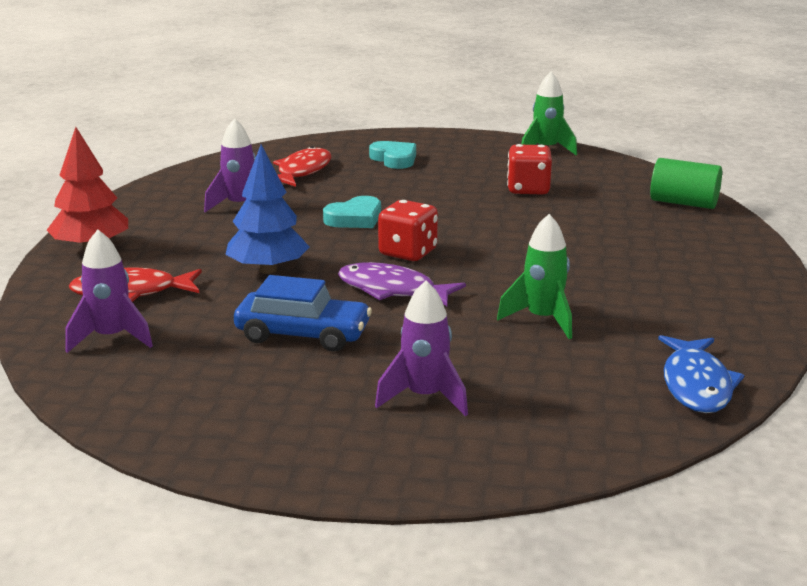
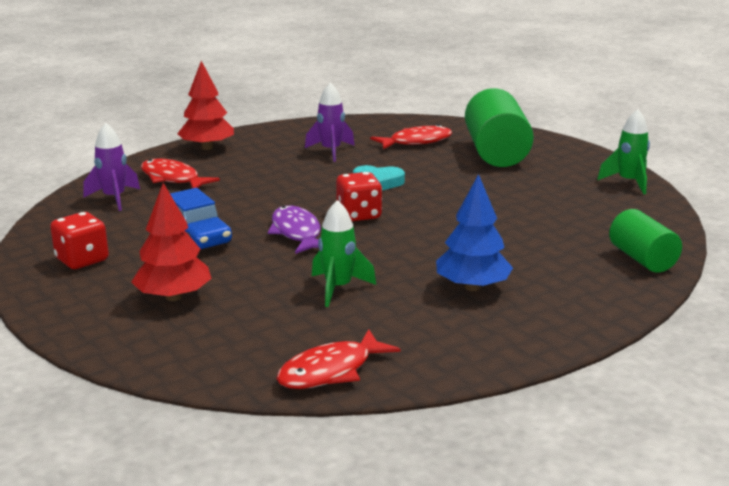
camera: 45 degrees right, 0 degrees up
blue tree [225,144,309,274] -> blue tree moved to [436,174,513,291]
turquoise heart [369,141,416,169] -> green cylinder [465,88,534,167]
purple rocket [375,280,468,416] -> red tree [131,183,212,301]
red dice [507,144,552,195] -> red dice moved to [50,212,109,269]
blue fish [658,335,744,413] -> red fish [276,329,400,389]

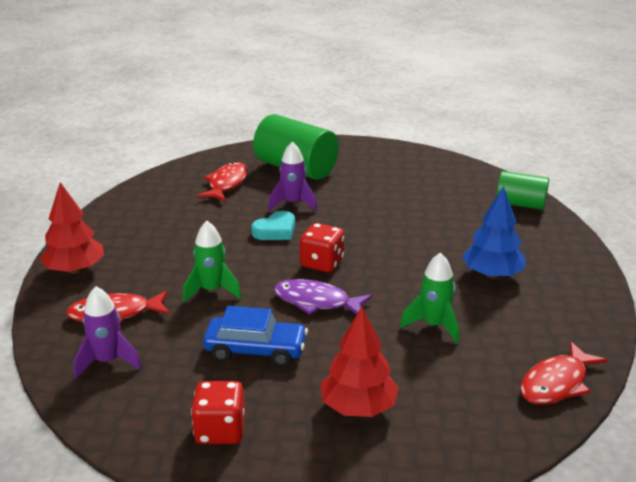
camera: 50 degrees left, 5 degrees up
red fish [276,329,400,389] -> red fish turned 45 degrees clockwise [520,341,608,405]
purple rocket [305,83,355,162] -> purple rocket moved to [268,142,317,211]
green rocket [597,109,650,194] -> green rocket moved to [183,221,242,302]

